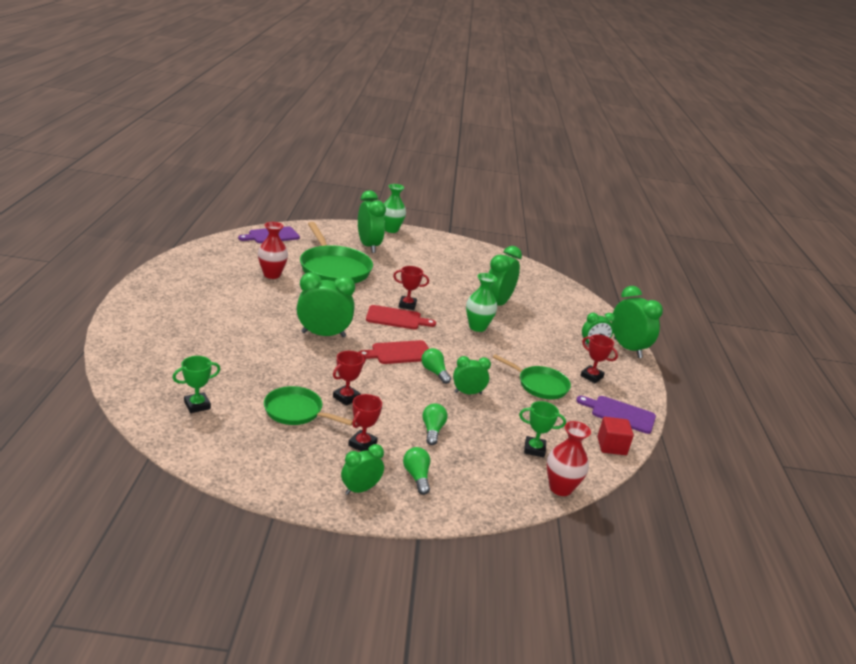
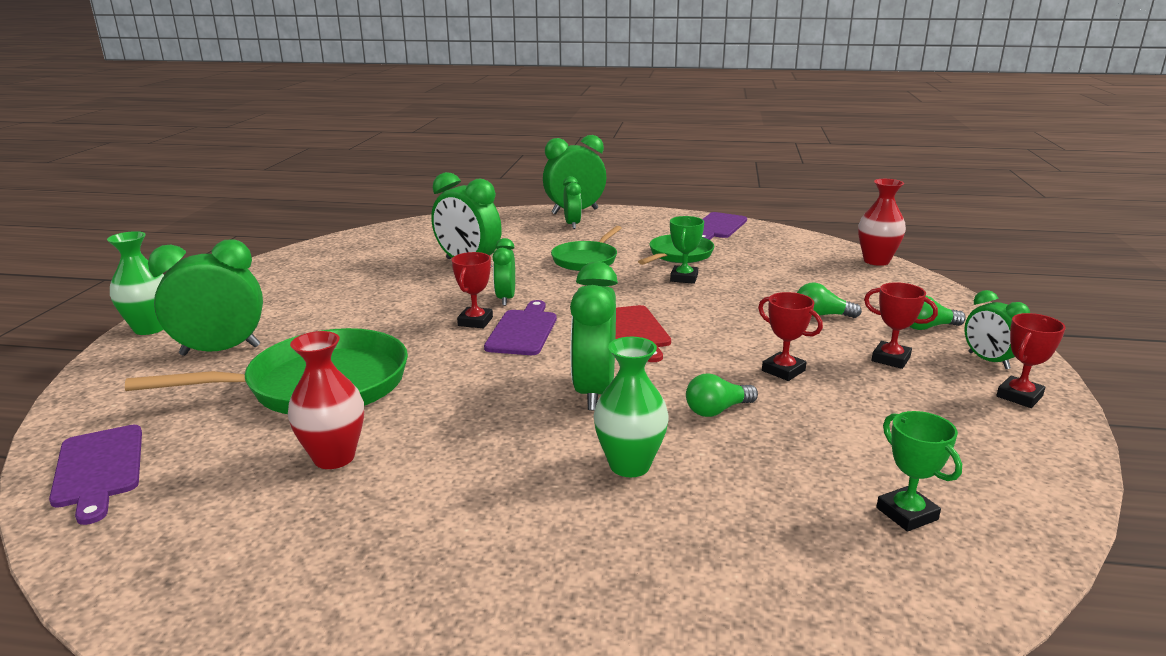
camera: 80 degrees left, 5 degrees down
green pan [264,386,353,426] -> green pan moved to [551,226,622,271]
red cutting board [366,305,436,329] -> purple cutting board [484,300,557,355]
green light bulb [421,348,451,384] -> green light bulb moved to [686,373,758,417]
green clock [453,356,491,394] -> green clock moved to [492,238,515,306]
green vase [466,273,497,332] -> green vase moved to [594,337,669,477]
green trophy [519,401,566,458] -> green trophy moved to [670,216,704,284]
red trophy [580,334,618,383] -> red trophy moved to [996,313,1066,408]
red cube [597,417,634,455] -> none

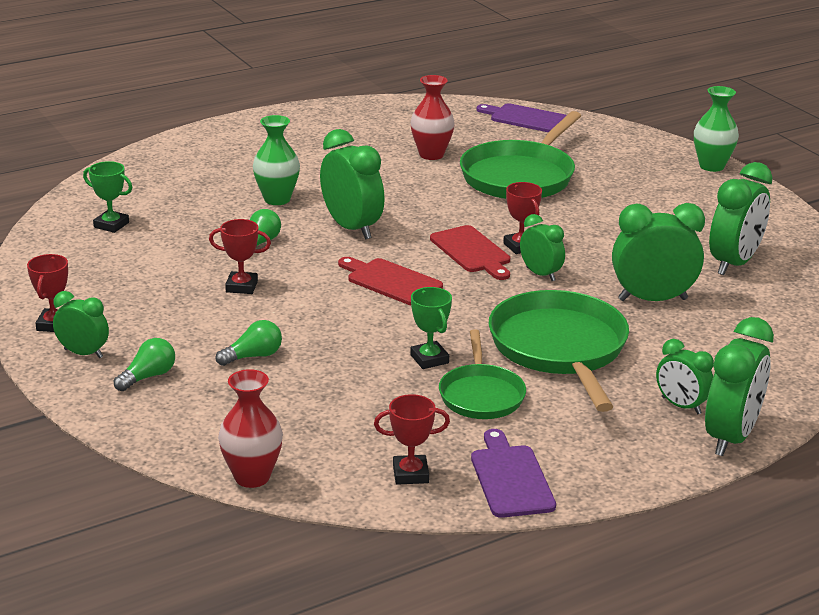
camera: 140 degrees right, 5 degrees up
green clock [148,239,263,356] -> green clock moved to [709,162,773,275]
purple cutting board [484,300,557,355] -> red cutting board [430,225,510,280]
green pan [551,226,622,271] -> green pan [488,290,629,412], size x1.70
red trophy [864,282,938,369] -> red trophy moved to [374,394,450,485]

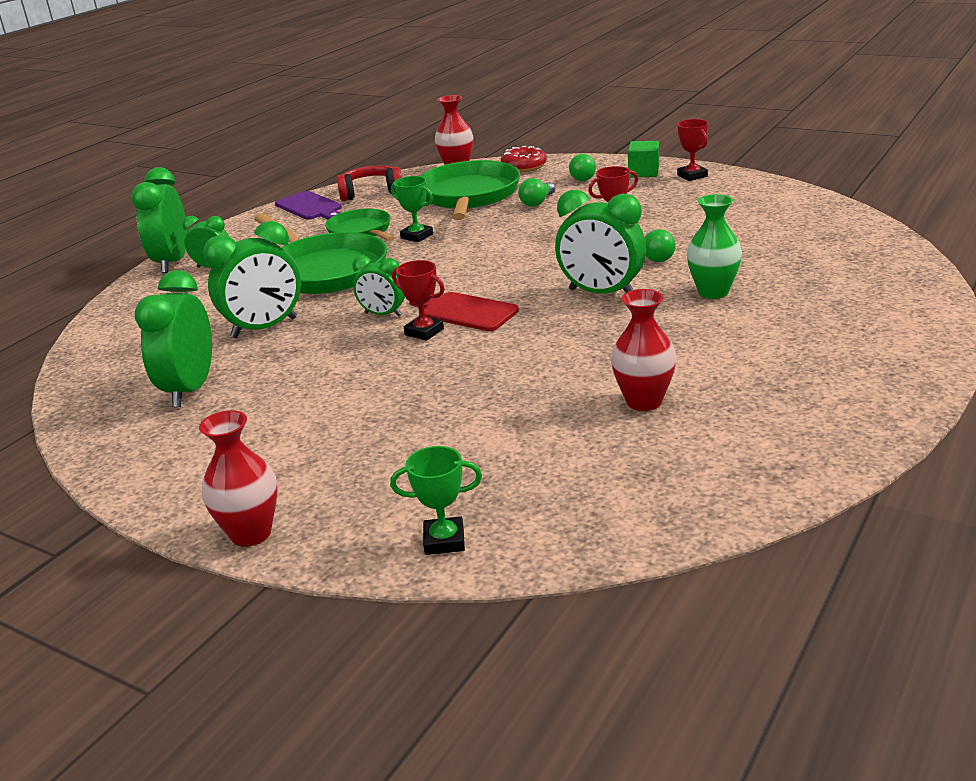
camera: 155 degrees right, 0 degrees up
green clock [53,291,109,358] -> green cube [628,141,659,177]
green trophy [83,161,132,233] -> green trophy moved to [390,446,482,555]
red cutting board [338,257,443,305] -> none
red trophy [374,394,450,485] -> red headphones [337,166,402,201]
green pan [460,111,581,199] -> green pan moved to [421,160,520,220]
purple cutting board [477,103,567,132] -> none
green vase [694,86,739,172] -> red vase [199,410,278,547]
none -> red donut [501,146,547,172]

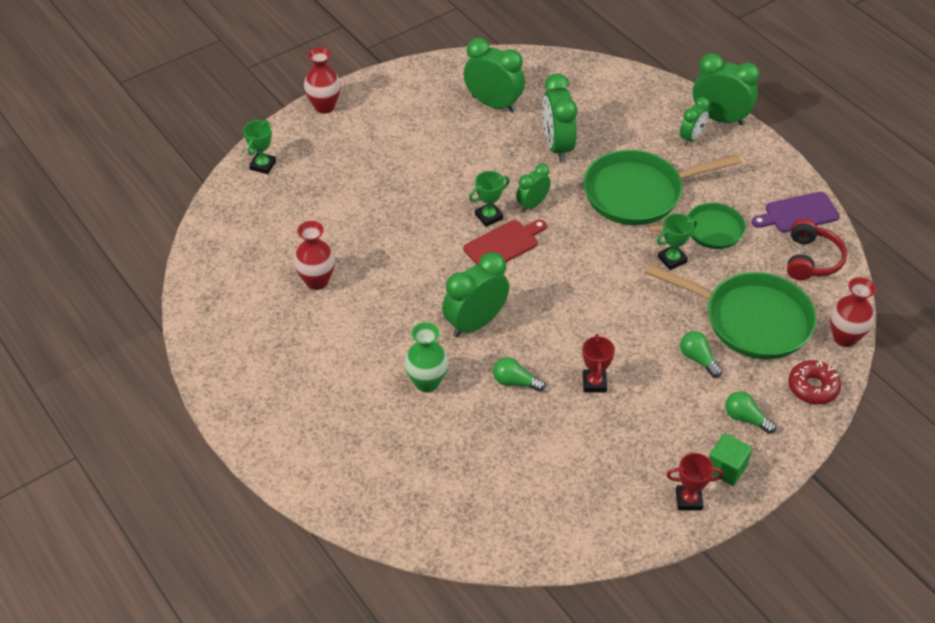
camera: 110 degrees right, 20 degrees up
red trophy [392,260,445,341] -> green trophy [469,171,510,227]

